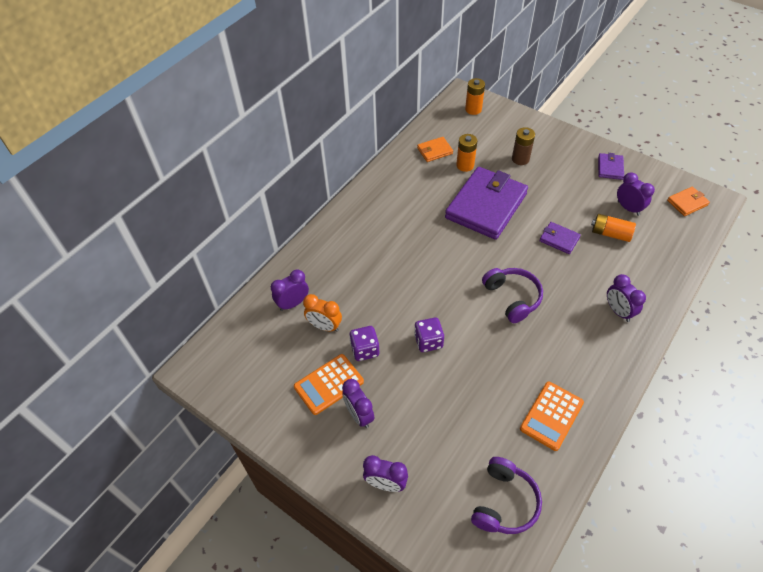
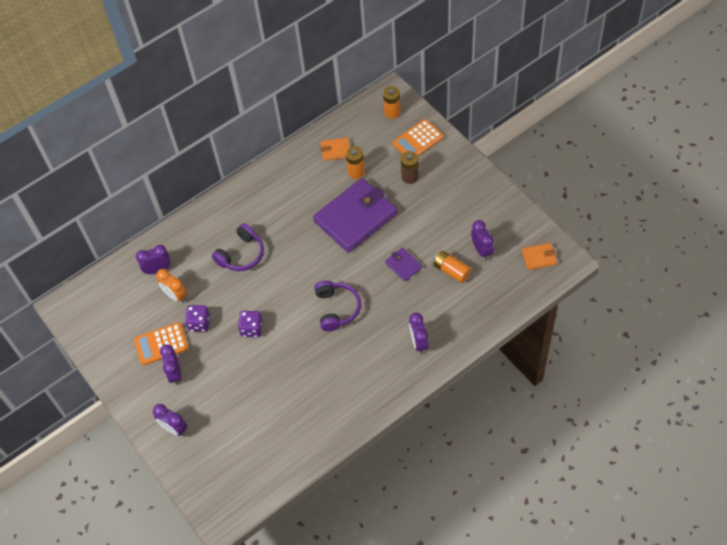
camera: 20 degrees right, 5 degrees up
purple headphones [471,457,542,534] -> purple headphones moved to [212,223,264,271]
orange calculator [520,381,584,451] -> orange calculator moved to [392,119,444,156]
purple wallet [598,153,624,180] -> none

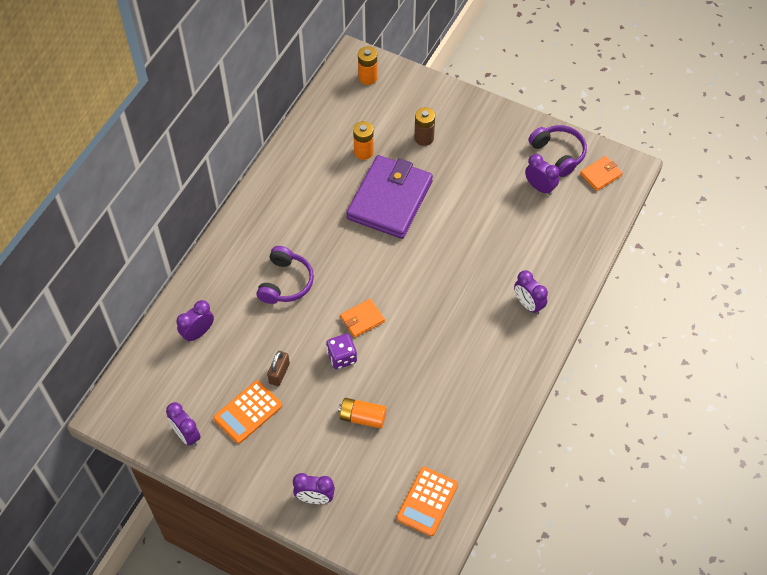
camera: 30 degrees left, 0 degrees up
orange clock [156,269,187,303] -> none
purple clock [160,344,181,385] -> purple clock moved to [166,402,200,447]
purple dice [185,305,210,332] -> brown padlock [267,351,290,386]
purple headphones [315,281,361,331] -> purple headphones moved to [528,125,587,177]
orange wallet [320,137,350,161] -> orange wallet moved to [340,299,385,338]
purple wallet [385,247,422,282] -> none
orange calculator [392,119,444,156] -> orange calculator moved to [397,467,458,536]
orange battery [433,251,471,283] -> orange battery moved to [338,398,386,429]

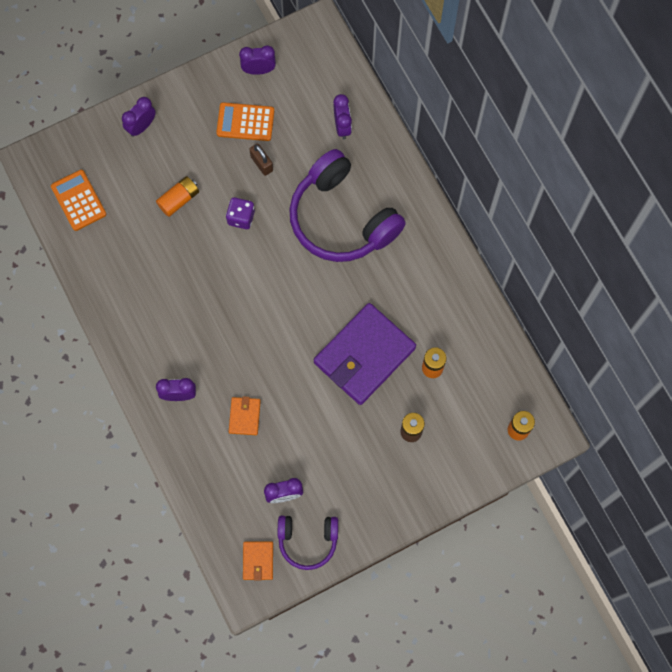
camera: 125 degrees right, 15 degrees up
orange calculator [213,380,282,444] -> orange calculator turned 75 degrees counterclockwise [216,102,274,141]
purple headphones [256,246,314,304] -> purple headphones [289,149,406,262], size x1.86
orange wallet [340,299,385,338] -> orange wallet moved to [229,396,261,435]
purple wallet [346,155,433,239] -> purple wallet turned 75 degrees clockwise [314,303,416,405]

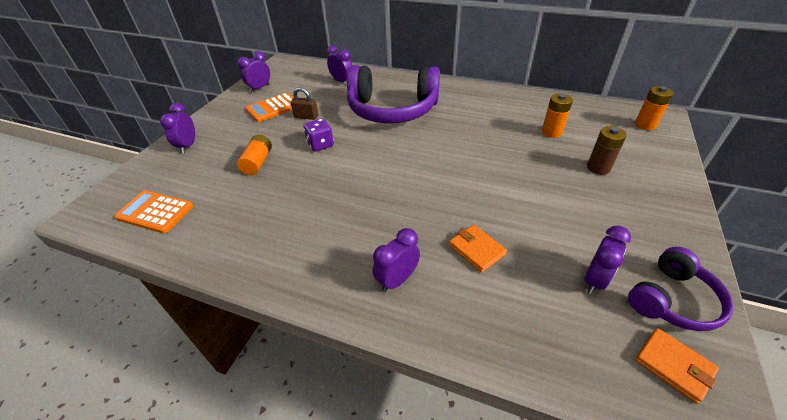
camera: 40 degrees left, 30 degrees down
purple wallet [314,303,416,405] -> none

